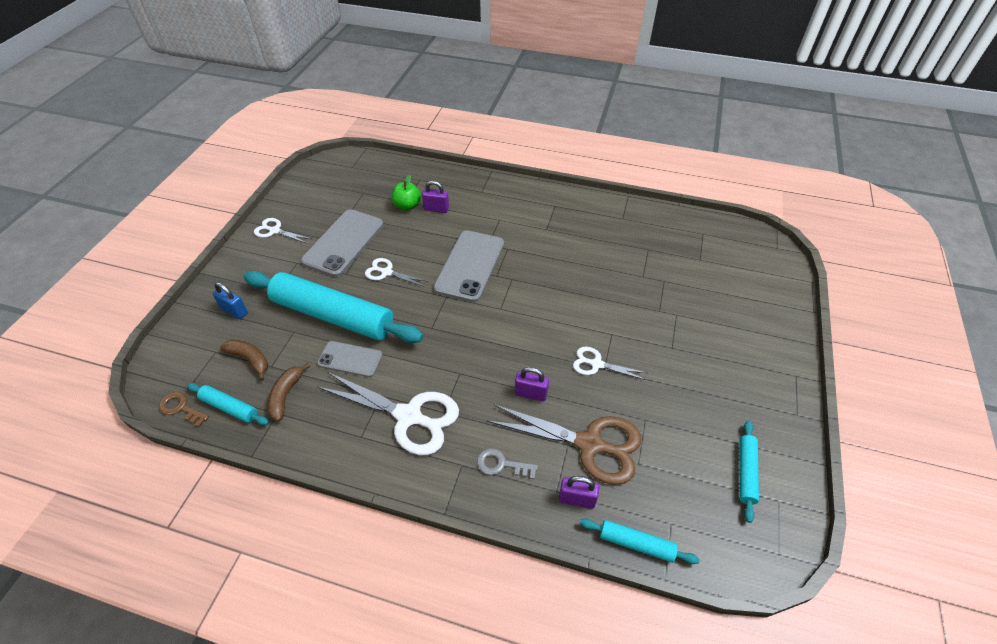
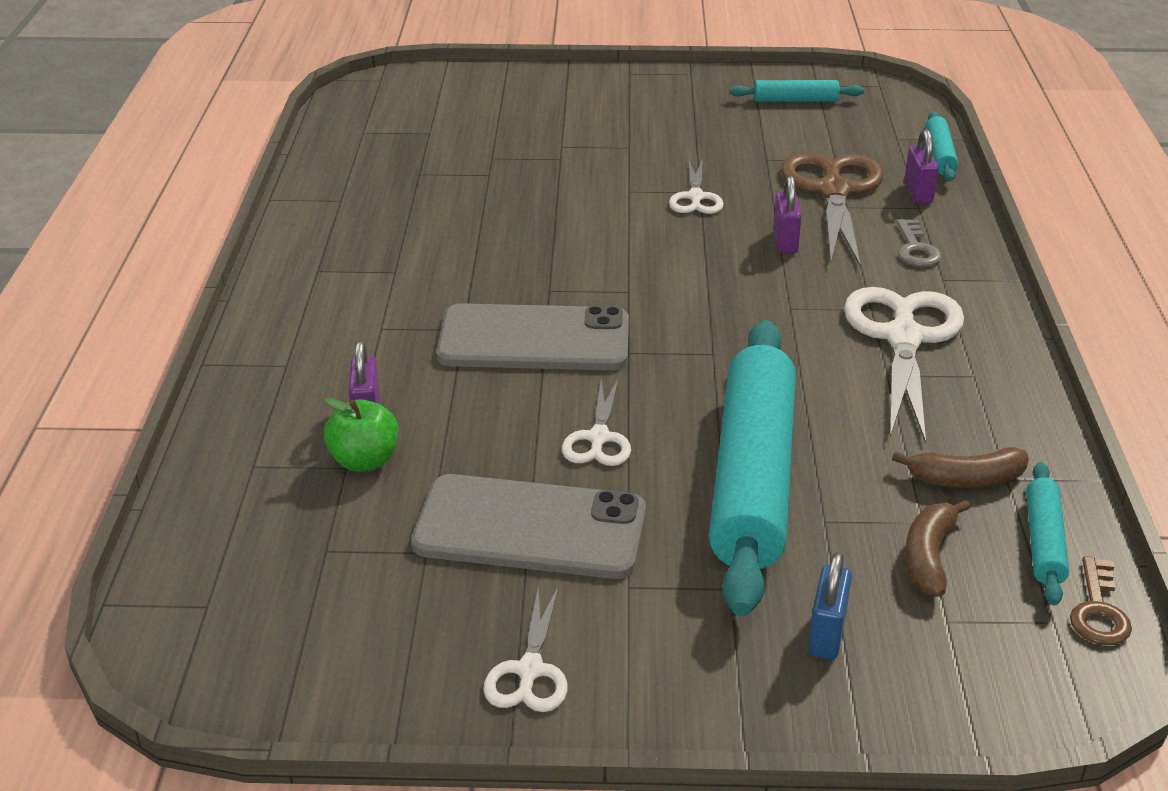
camera: 105 degrees left, 15 degrees down
grey phone [317,341,383,377] -> none

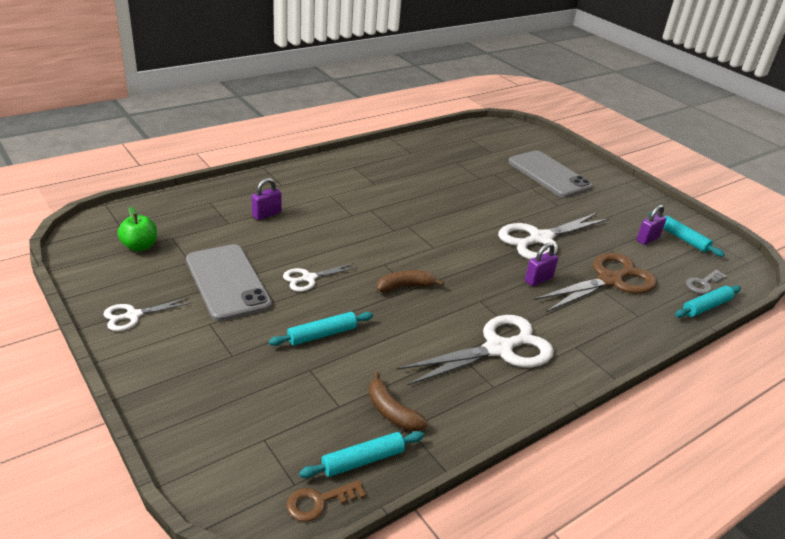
camera: 50 degrees right, 0 degrees up
green apple [324,398,398,472] -> green apple moved to [118,206,157,251]
grey phone [437,303,629,370] -> grey phone moved to [508,150,593,198]
white scissors [669,158,724,214] -> white scissors [498,212,609,259], size x1.92
turquoise rolling pin [709,320,796,616] -> turquoise rolling pin [269,312,373,346], size x0.44
blue padlock [808,552,852,660] -> none
grey key [897,219,942,267] -> grey key moved to [686,270,727,294]
purple padlock [904,129,939,204] -> purple padlock moved to [636,205,667,245]
brown banana [905,500,970,597] -> brown banana moved to [377,270,444,293]

